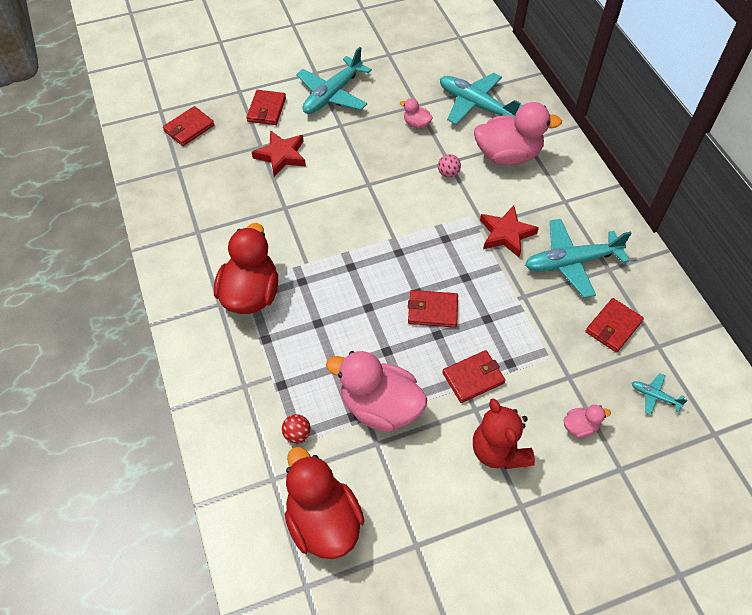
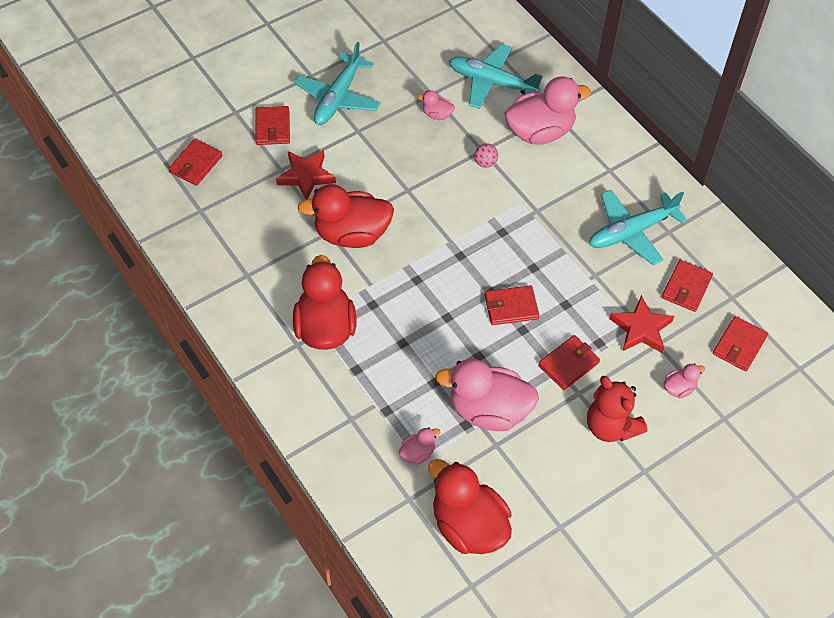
camera: 15 degrees left, 0 degrees up
red ball [282,414,310,443] -> pink duck [399,427,441,465]
red star [480,206,539,257] -> red star moved to [609,295,674,353]
turquoise plane [632,373,688,415] -> red wallet [713,316,768,371]
none -> red duck [297,184,394,248]

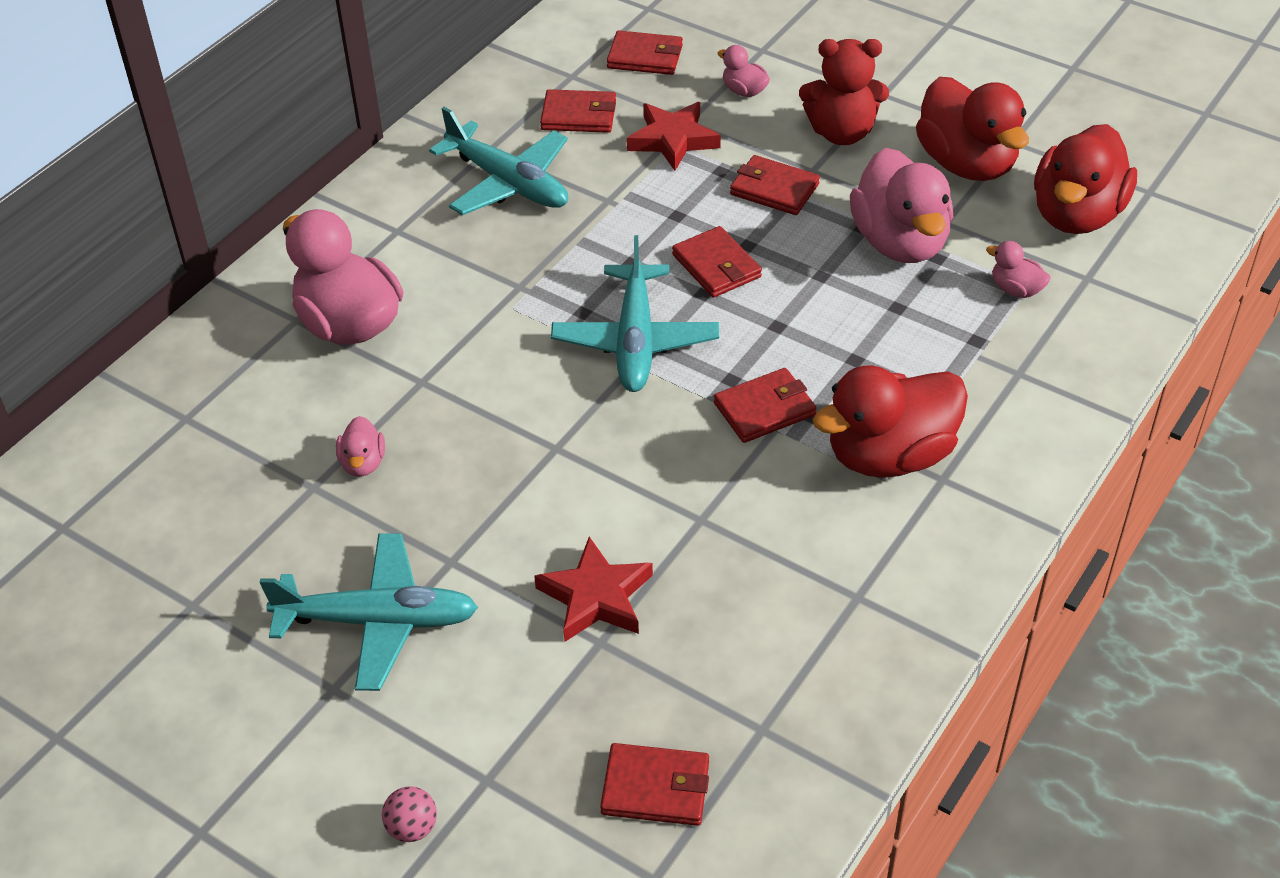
camera: 110 degrees left, 10 degrees down
red wallet [255,106,290,145] -> red wallet moved to [714,368,816,443]
red duck [297,184,394,248] -> red duck moved to [916,77,1029,181]
turquoise plane [449,44,543,109] -> turquoise plane moved to [551,235,719,392]
pink ball [474,143,498,168] -> pink ball moved to [382,786,437,842]
red teddy bear [587,376,647,442] -> red teddy bear turned 60 degrees clockwise [799,39,889,145]

